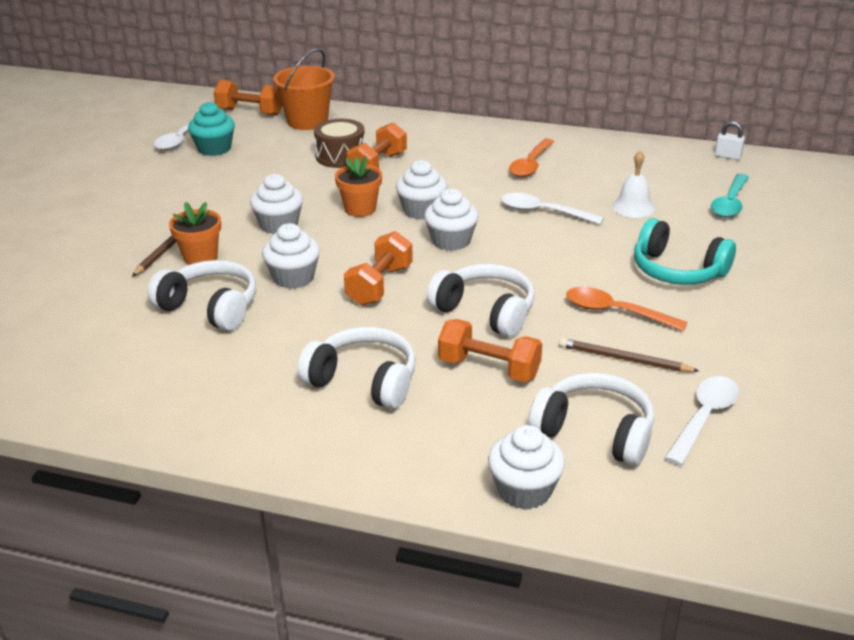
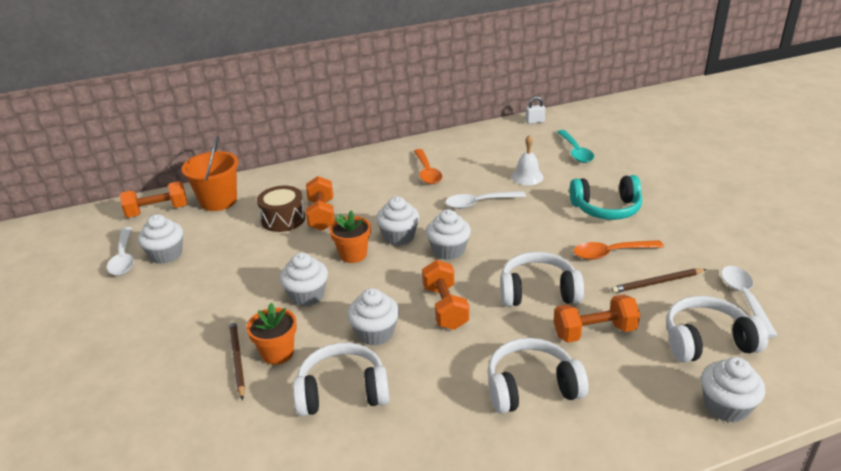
camera: 35 degrees left, 0 degrees up
turquoise cupcake [188,102,235,156] -> white cupcake [138,214,183,264]

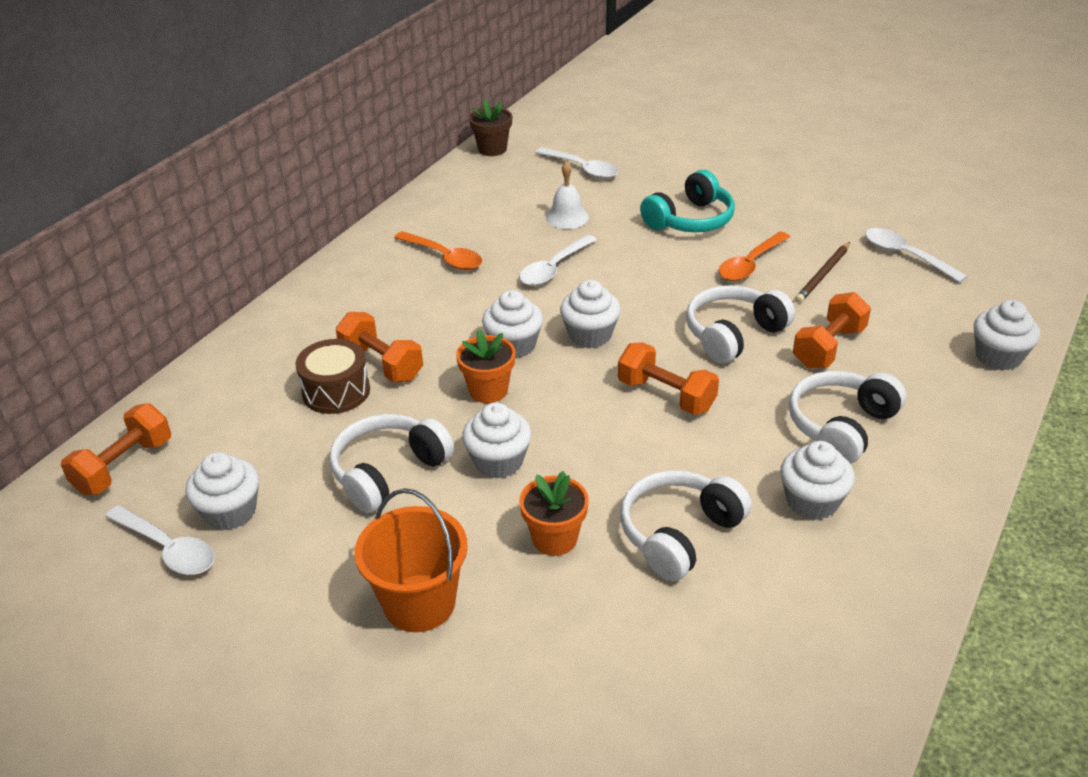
camera: 40 degrees left, 5 degrees up
orange bucket [181,136,238,211] -> orange bucket moved to [354,488,468,632]
brown pencil [229,320,245,400] -> none
white cupcake [347,288,399,346] -> white cupcake moved to [780,441,855,520]
white padlock [526,96,545,124] -> brown flower pot [469,99,512,156]
turquoise spoon [557,130,594,163] -> white spoon [535,147,618,179]
white headphones [666,296,769,363] -> white headphones moved to [330,414,454,513]

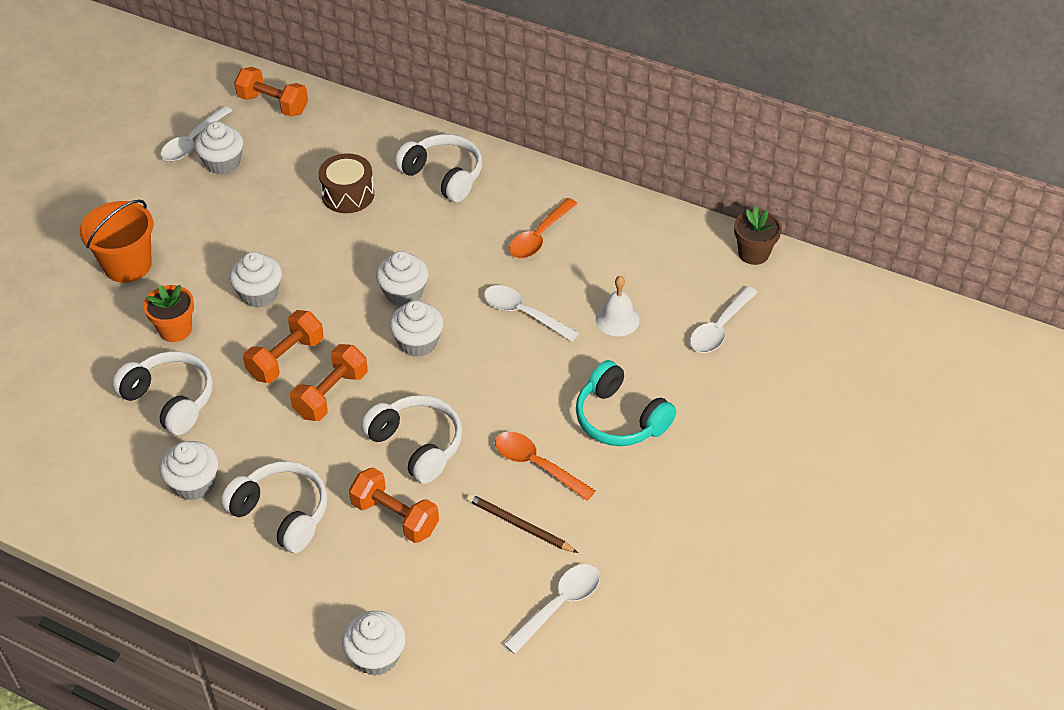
camera: 85 degrees right, 10 degrees up
white headphones [330,414,454,513] -> white headphones moved to [395,134,482,202]
orange dumbbell [336,312,423,382] -> orange dumbbell moved to [243,310,324,383]
orange flower pot [456,330,515,403] -> none

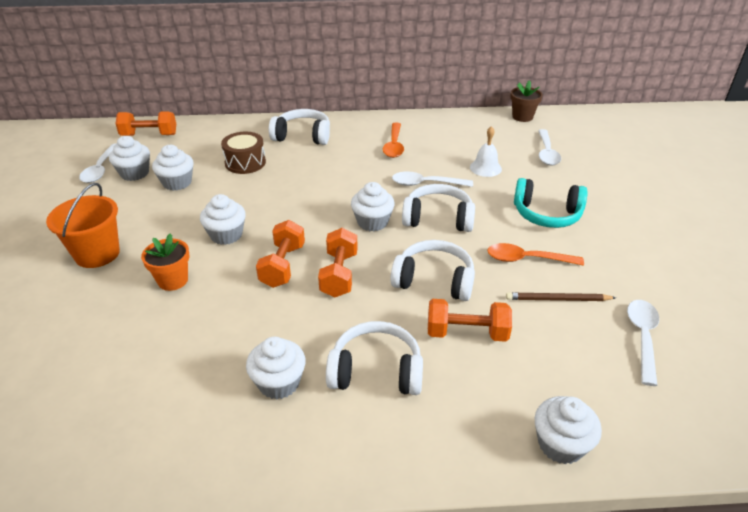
camera: 30 degrees left, 10 degrees down
white headphones [112,351,213,435] -> white headphones moved to [402,184,475,232]
white cupcake [376,251,429,306] -> white cupcake moved to [152,145,193,191]

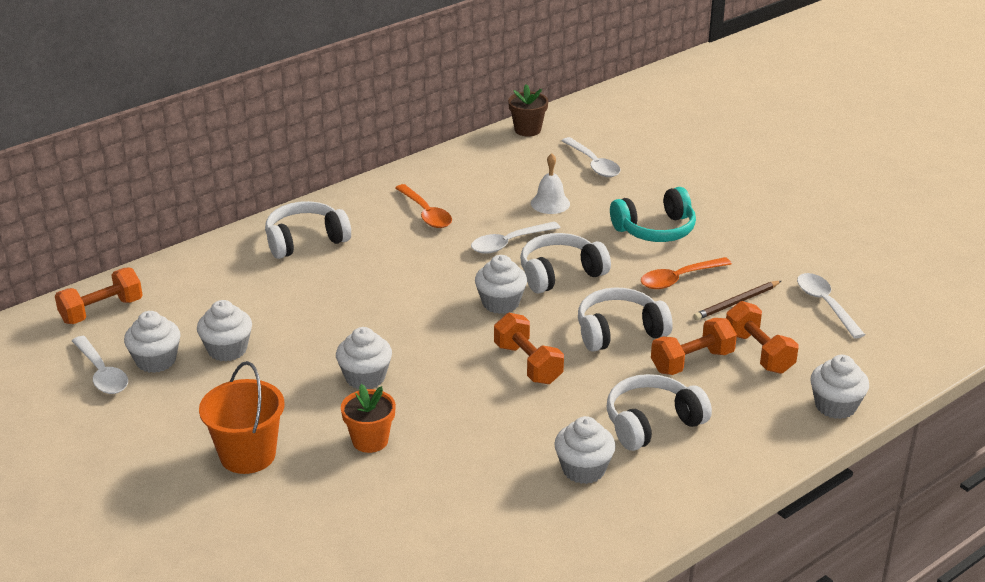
camera: 35 degrees left, 5 degrees down
brown drum [221,132,266,174] -> none
orange dumbbell [256,220,305,288] -> orange dumbbell moved to [726,301,799,374]

